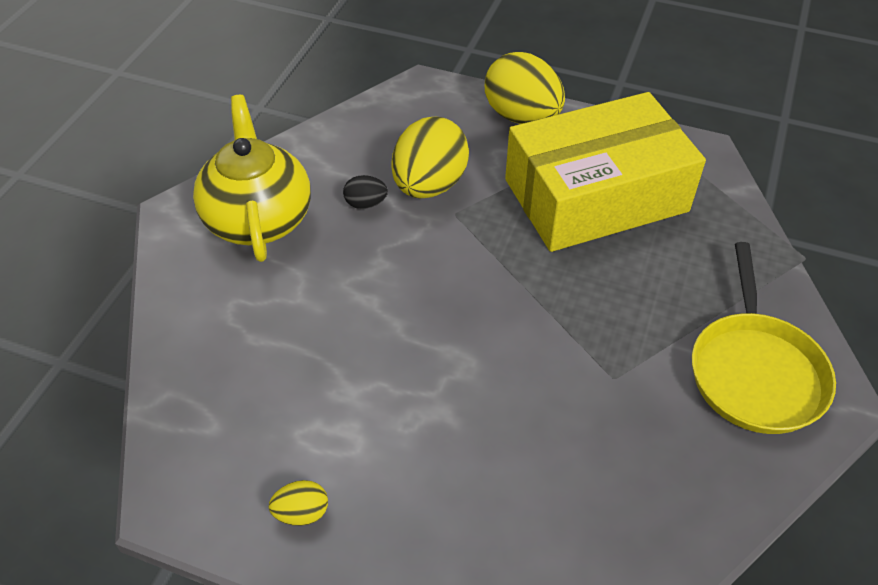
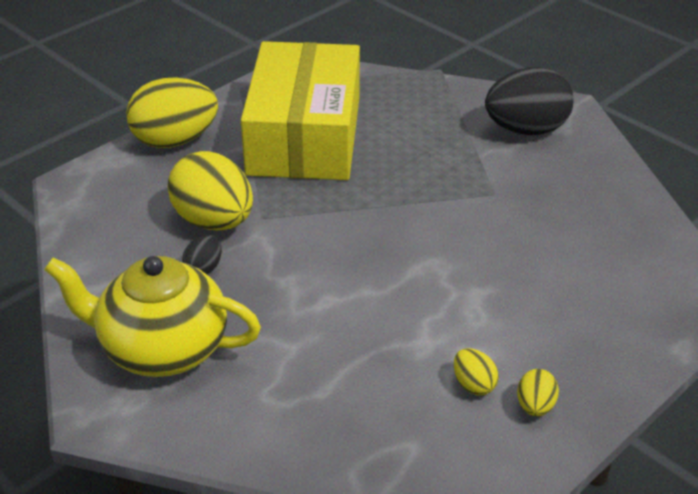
camera: 65 degrees left, 10 degrees down
yellow pan [692,242,836,434] -> black egg [485,67,573,135]
none -> yellow egg [454,348,499,395]

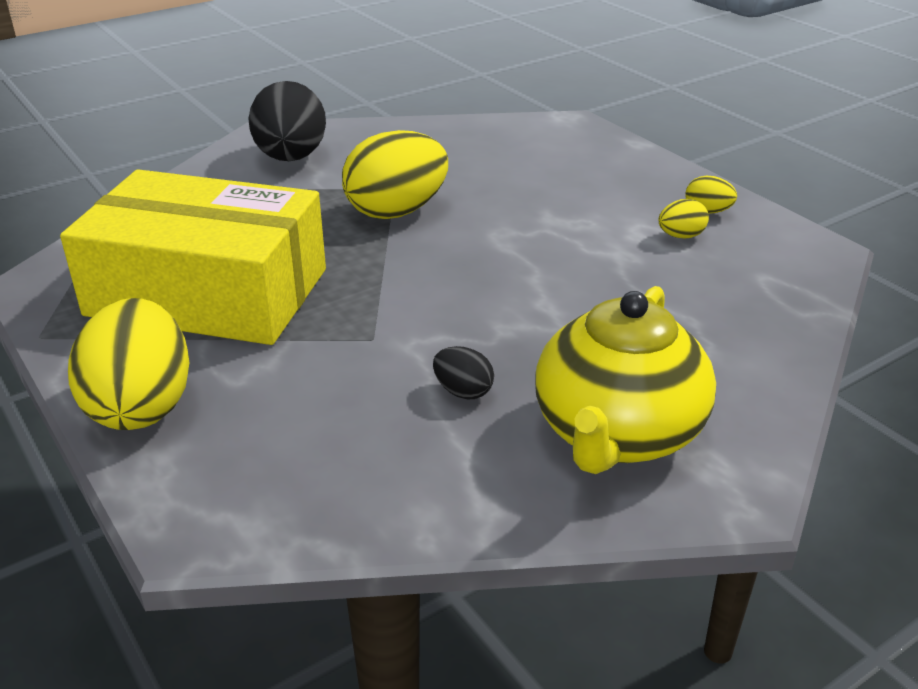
camera: 80 degrees left, 5 degrees down
yellow egg [168,151,253,230] -> yellow egg moved to [342,130,448,219]

